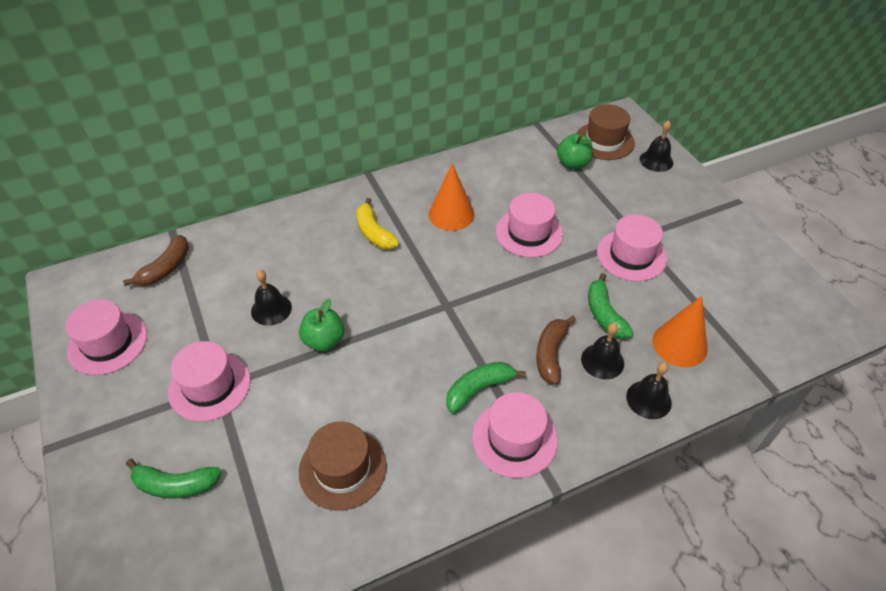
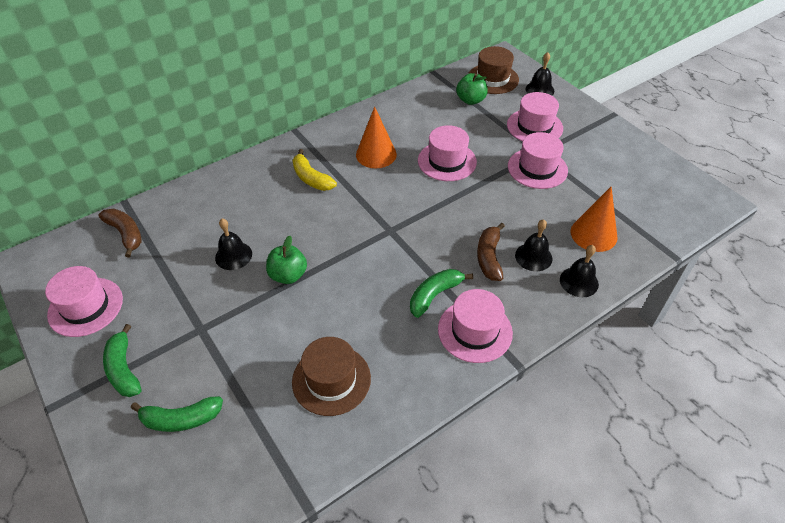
camera: 10 degrees left, 0 degrees up
brown banana [123,235,189,286] -> brown banana turned 60 degrees counterclockwise [98,209,142,257]
pink hat [168,341,251,422] -> pink hat moved to [507,92,563,142]
green banana [588,273,633,339] -> green banana moved to [103,324,141,397]

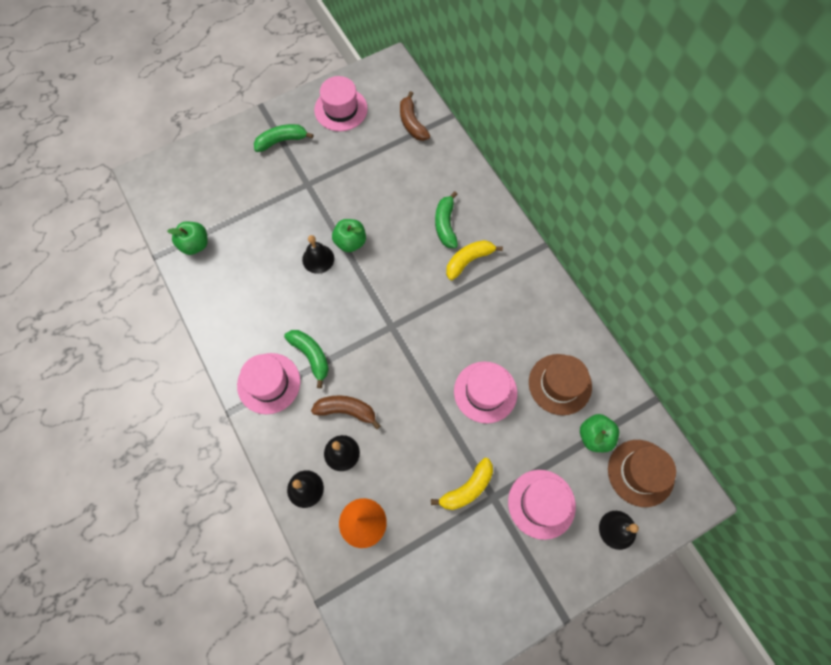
camera: 95 degrees right, 20 degrees up
brown banana [98,209,142,257] -> brown banana turned 105 degrees clockwise [400,91,430,141]
green banana [131,396,223,432] -> green banana moved to [435,191,458,248]
black bell [215,218,252,270] -> black bell moved to [302,235,334,274]
brown hat [292,337,371,416] -> brown hat moved to [529,354,592,415]
orange cone [356,106,397,169] -> none
pink hat [508,132,568,189] -> yellow banana [431,458,493,510]
none -> green apple [167,221,208,255]

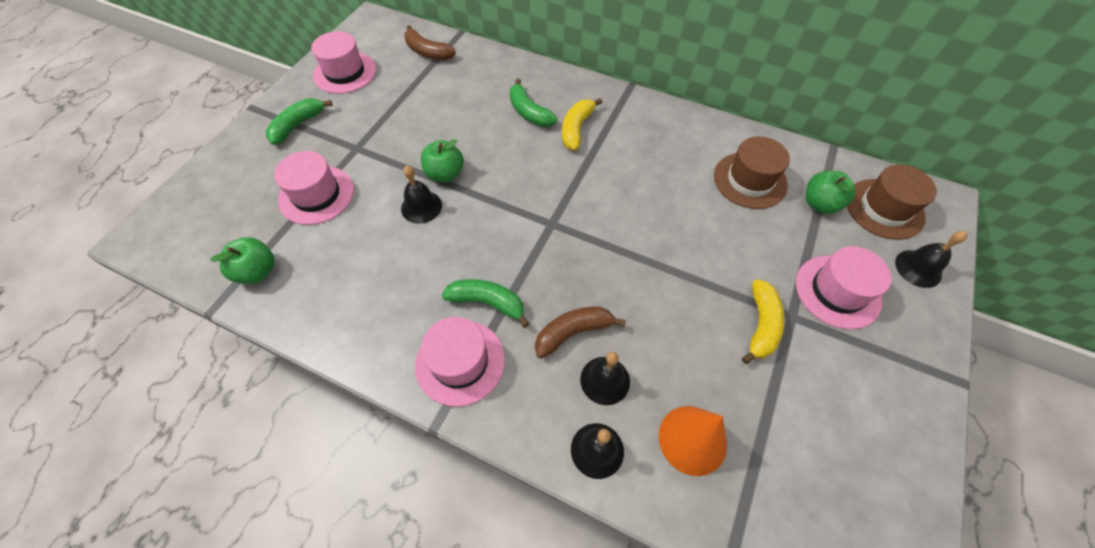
camera: 35 degrees left, 10 degrees down
pink hat [454,362,517,423] -> pink hat moved to [274,151,354,225]

